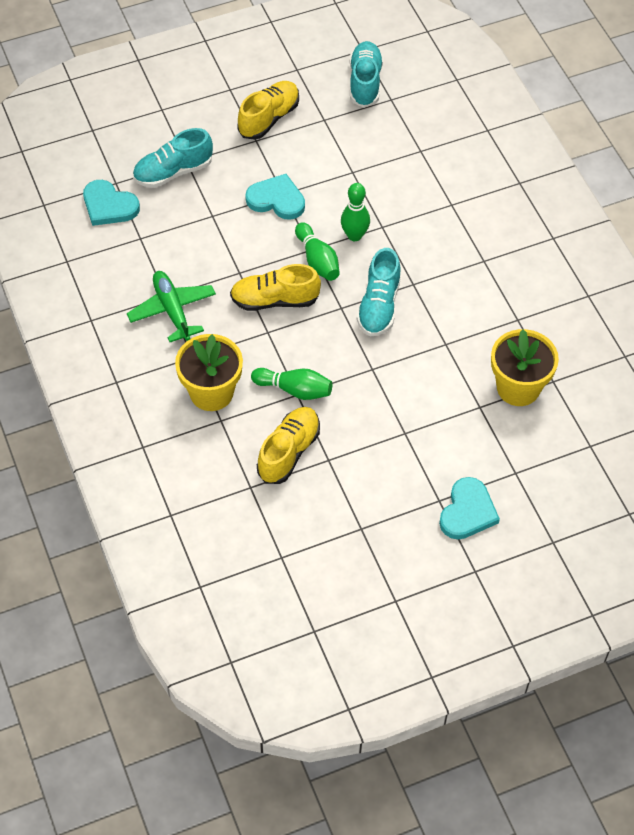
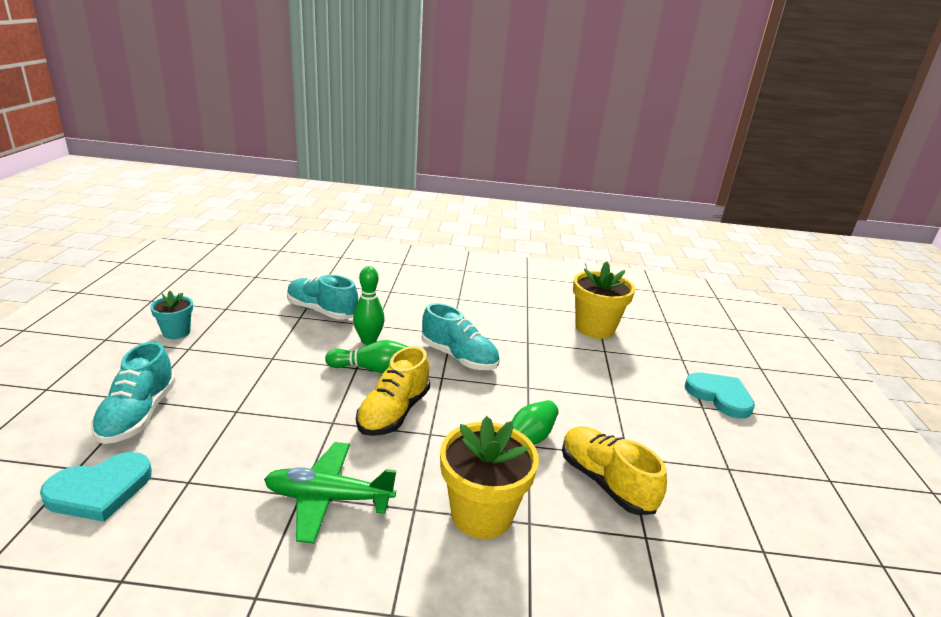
camera: 65 degrees left, 30 degrees down
yellow shoe [238,81,299,140] -> turquoise flower pot [150,291,193,339]
turquoise heart [245,174,305,220] -> none
turquoise shoe [349,41,383,108] -> turquoise shoe moved to [287,275,358,319]

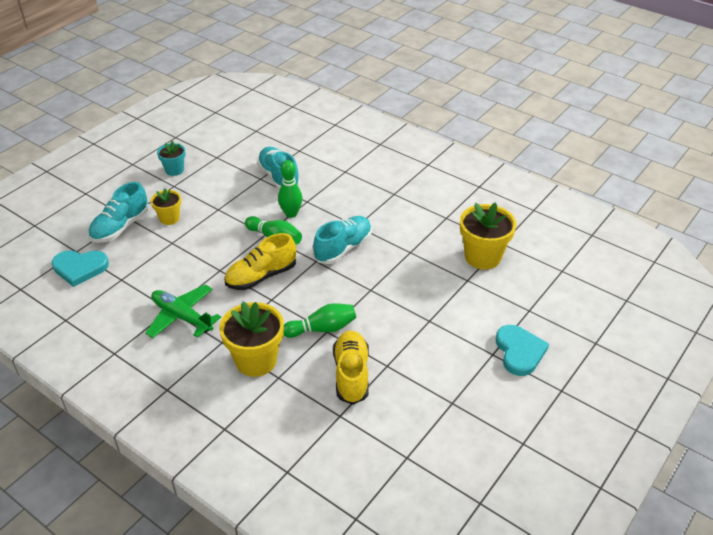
camera: 35 degrees right, 15 degrees up
turquoise shoe [422,303,499,370] -> turquoise shoe turned 120 degrees counterclockwise [313,216,372,264]
none -> yellow flower pot [151,188,181,225]

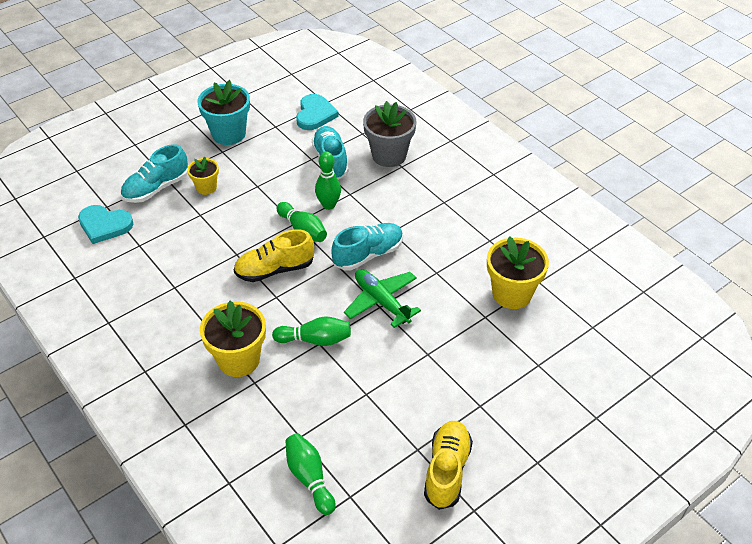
camera: 15 degrees right, 5 degrees up
green plane [145,284,221,338] -> green plane moved to [344,269,421,328]
turquoise flower pot [157,140,186,176] -> turquoise flower pot [198,80,250,145], size x1.75
yellow shoe [333,331,369,405] -> yellow shoe moved to [424,421,473,510]
turquoise heart [496,325,549,376] -> turquoise heart moved to [296,94,339,130]
none -> green bowling pin [285,433,335,515]
none -> grey flower pot [363,101,416,167]

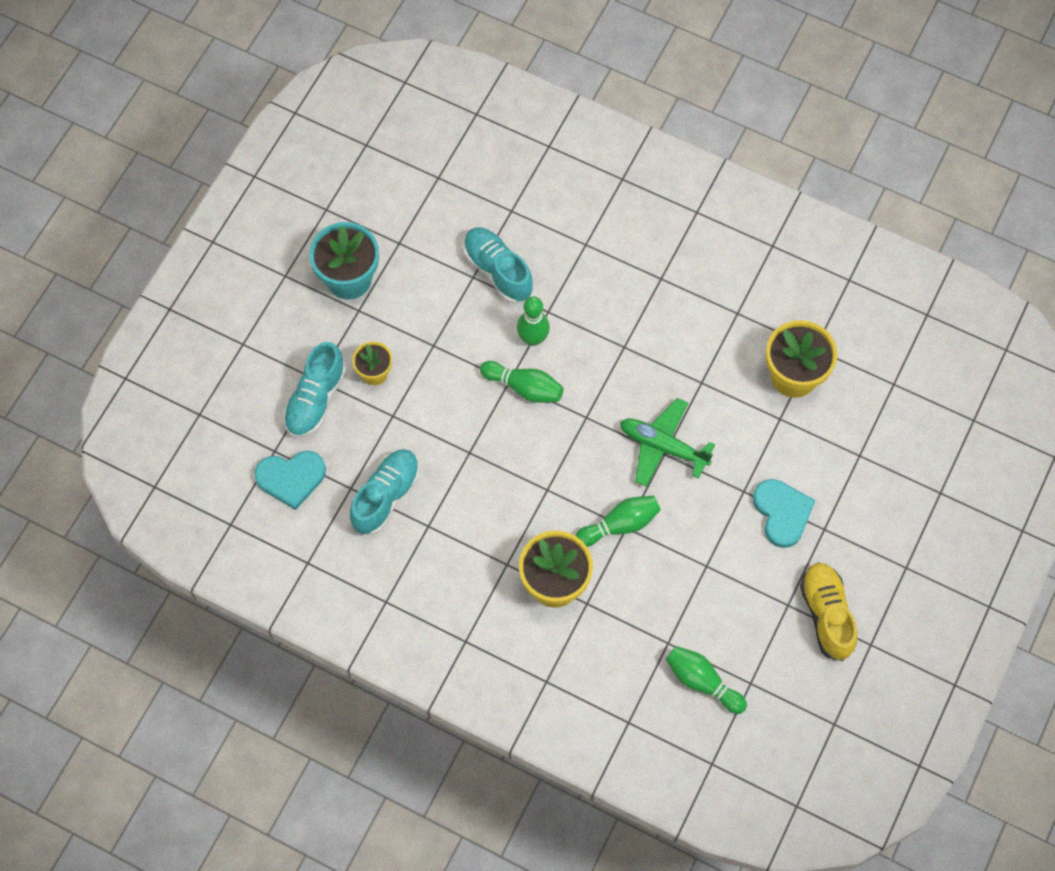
camera: 25 degrees left, 20 degrees up
yellow shoe [234,229,314,282] -> none
turquoise heart [296,94,339,130] -> turquoise heart moved to [753,479,815,548]
turquoise shoe [331,223,403,271] -> turquoise shoe moved to [350,449,420,535]
grey flower pot [363,101,416,167] -> none

